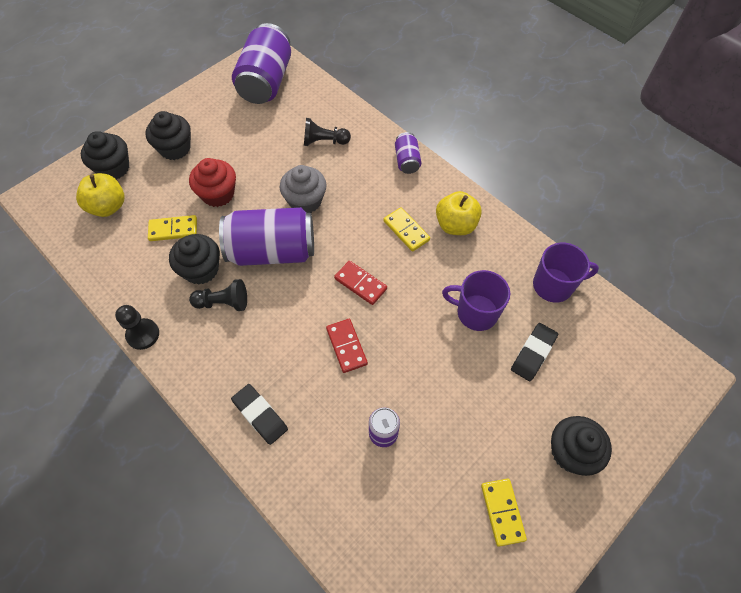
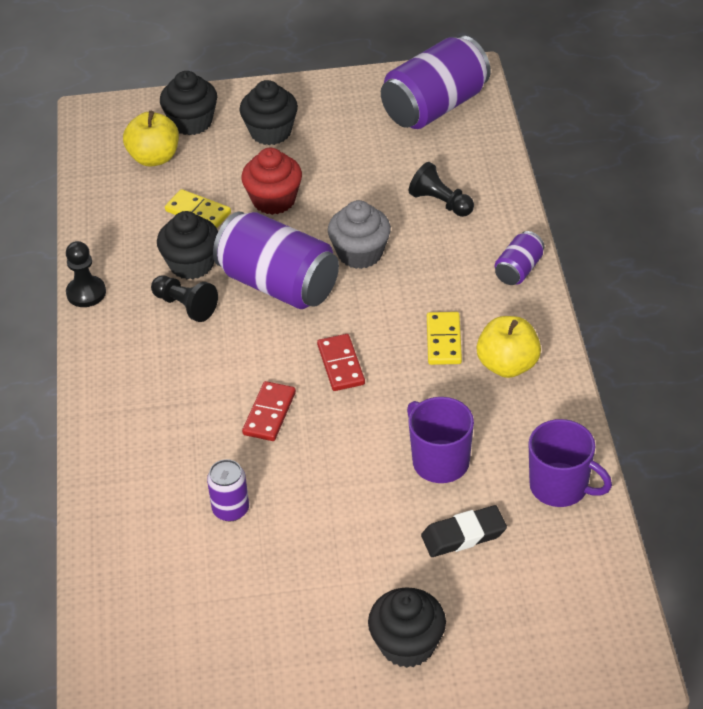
camera: 40 degrees right, 15 degrees down
black eraser [231,384,288,445] -> none
yellow domino [481,479,527,547] -> none

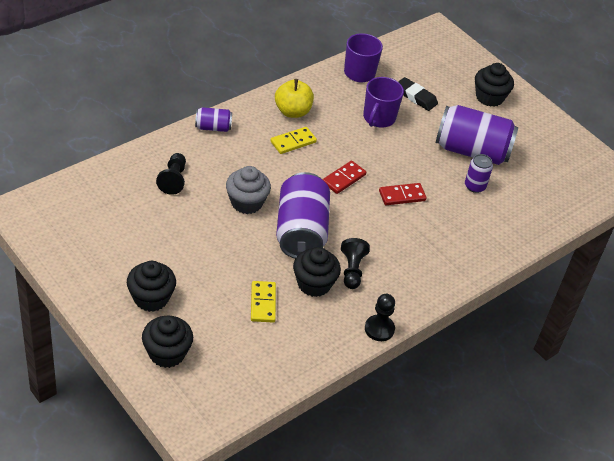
camera: 130 degrees left, 0 degrees up
yellow apple [123,111,179,167] -> none
red cupcake [241,148,302,215] -> none
purple can [381,36,491,129] -> purple can moved to [436,105,518,165]

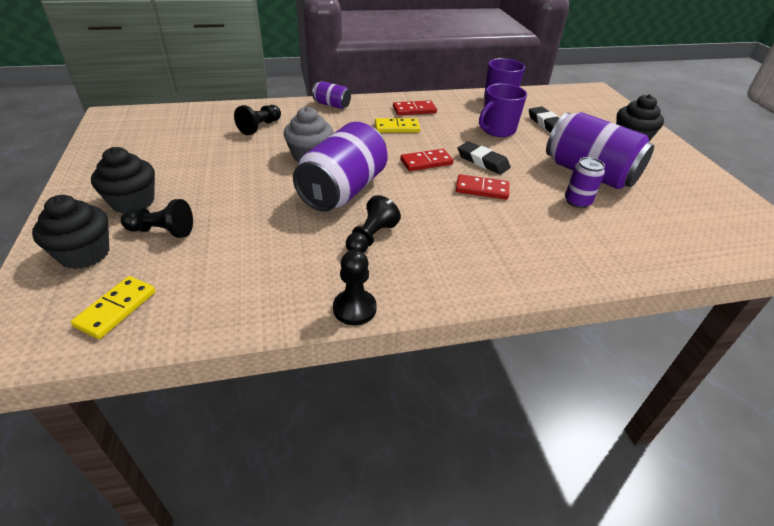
camera: 30 degrees right, 5 degrees down
yellow domino [251,281,276,323] -> yellow domino moved to [71,276,156,339]
yellow apple [275,79,314,118] -> red domino [393,100,437,115]
black cupcake [293,247,341,297] -> none
none -> black pawn [121,199,193,238]
none -> black eraser [458,141,510,175]

